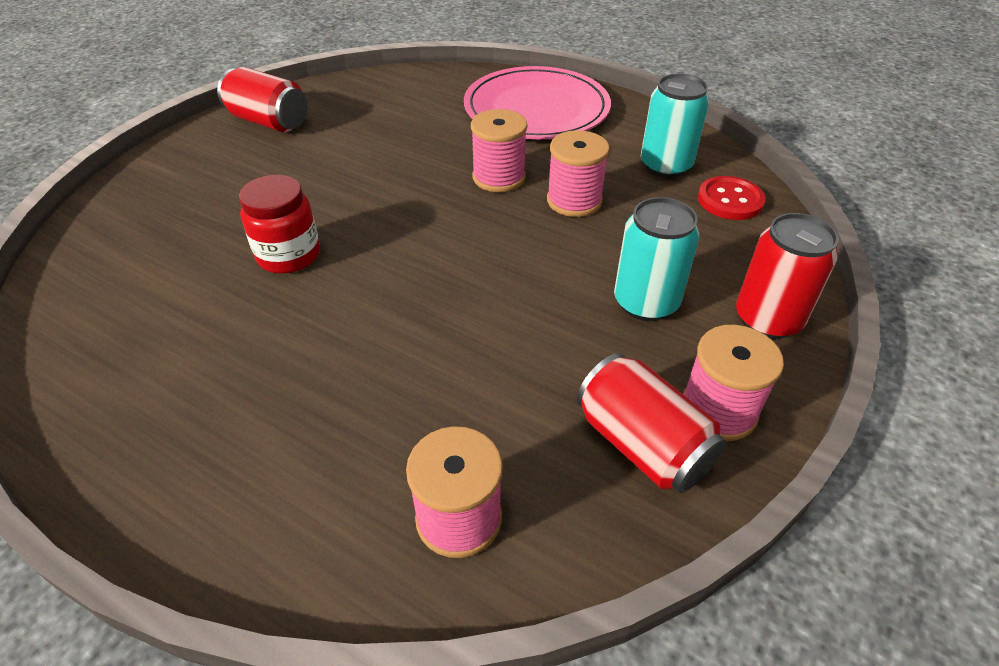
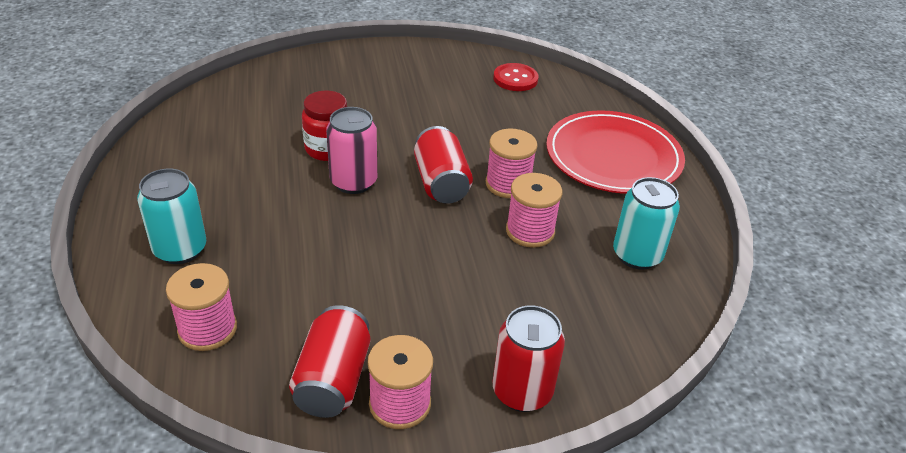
camera: 45 degrees right, 5 degrees down
red can [217,67,308,132] -> red can moved to [414,126,473,204]
pink plate [464,66,611,139] -> red plate [546,110,685,194]
turquoise can [614,197,699,321] -> turquoise can moved to [137,169,206,264]
red button [698,176,766,220] -> red button moved to [494,63,539,91]
none -> pink can [326,107,377,194]

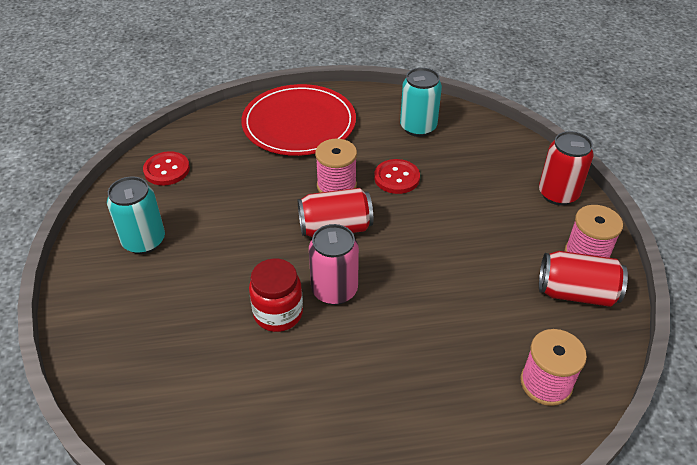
camera: 85 degrees left, 5 degrees up
turquoise can [137,169,206,264] -> turquoise can moved to [107,176,165,254]
pink spool [506,173,562,248] -> red button [374,159,420,194]

